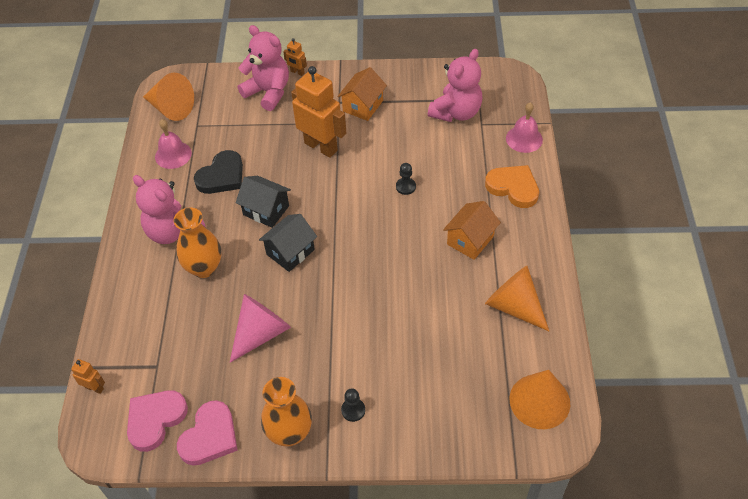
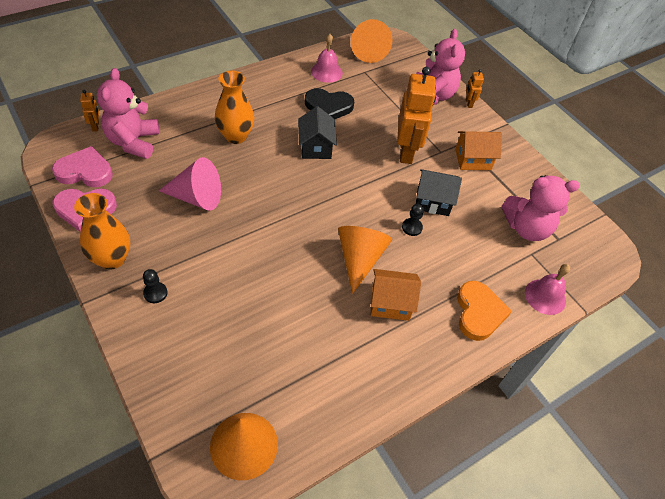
camera: 50 degrees right, 0 degrees up
pink teddy bear [133,175,206,244] -> pink teddy bear moved to [97,68,160,159]
black house [259,214,317,272] -> black house moved to [416,169,462,216]
orange cone [485,266,549,331] -> orange cone moved to [338,226,392,294]

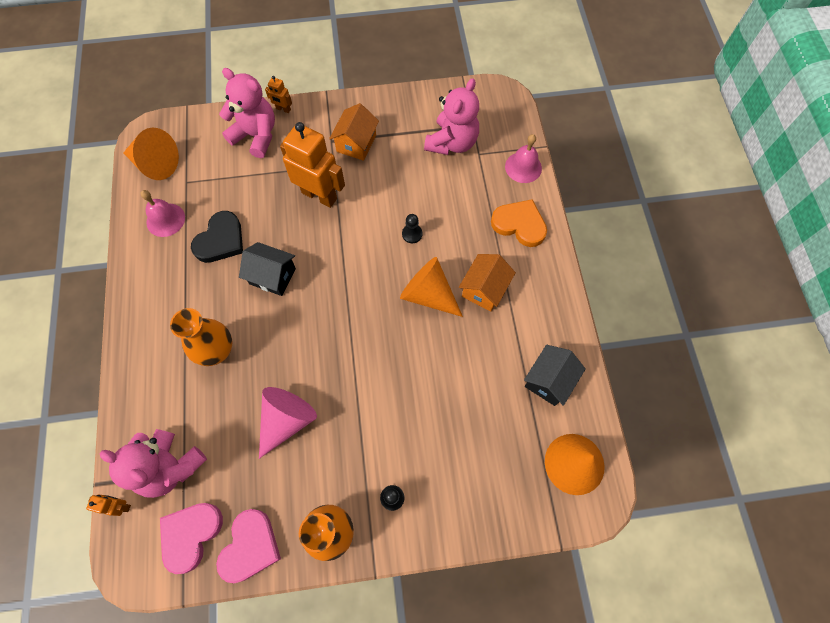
camera: 60 degrees left, 15 degrees up
black house [416,169,462,216] -> black house moved to [524,345,586,406]

